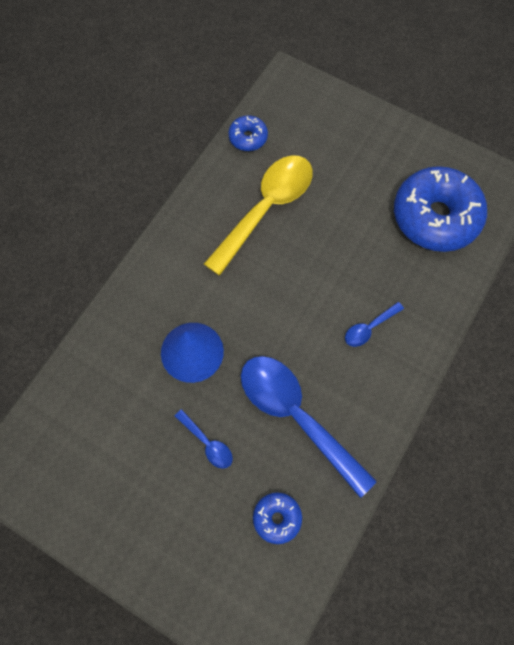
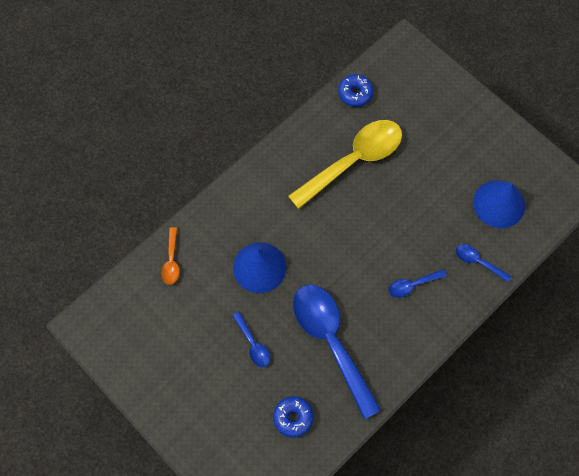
camera: 15 degrees right, 0 degrees up
blue donut [394,166,487,252] -> blue cone [473,180,525,228]
none -> orange spoon [161,227,180,285]
none -> blue spoon [455,244,512,282]

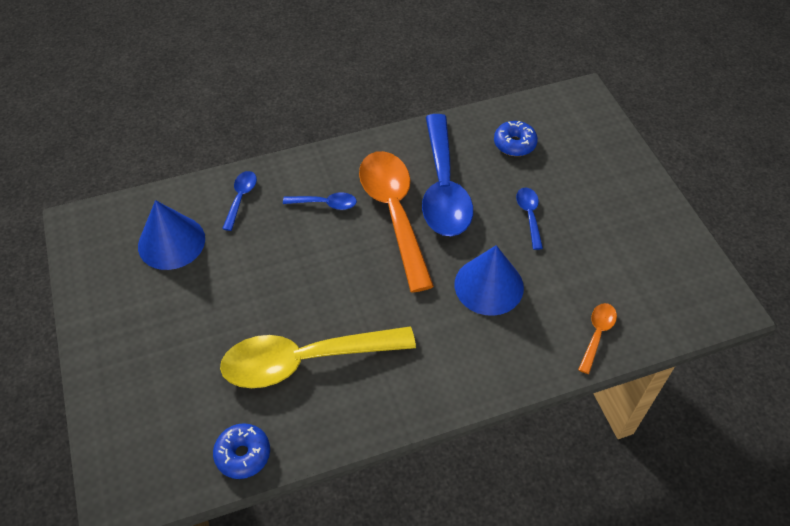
camera: 155 degrees left, 15 degrees down
blue spoon [455,244,512,282] -> blue spoon turned 135 degrees counterclockwise [222,171,257,231]
none -> orange spoon [359,151,434,293]

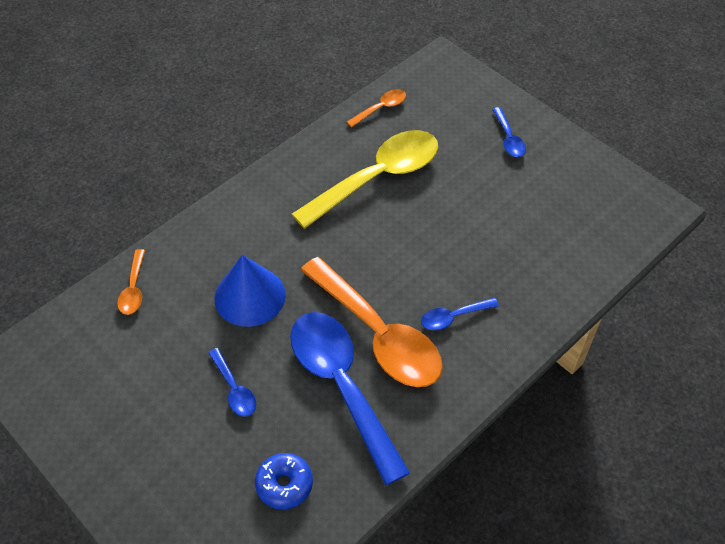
camera: 155 degrees right, 0 degrees up
blue cone [138,200,205,270] -> none
blue donut [213,423,270,479] -> orange spoon [347,89,406,128]
blue spoon [222,171,257,231] -> blue spoon moved to [492,107,526,157]

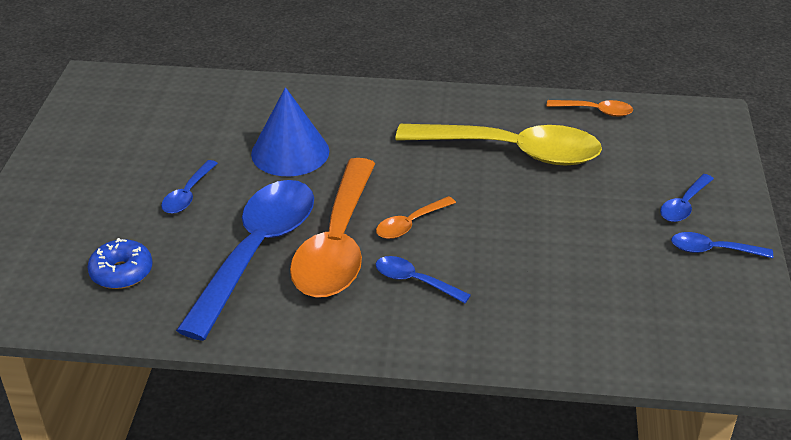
camera: 50 degrees right, 15 degrees down
orange spoon [117,249,145,315] -> orange spoon moved to [376,196,456,239]
none -> blue spoon [671,232,773,258]

